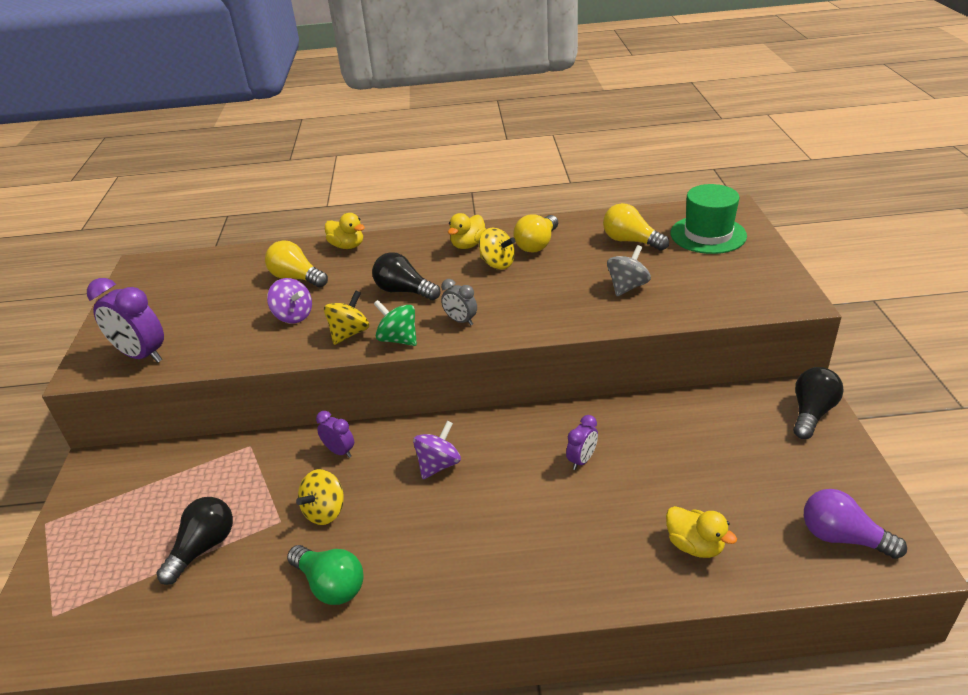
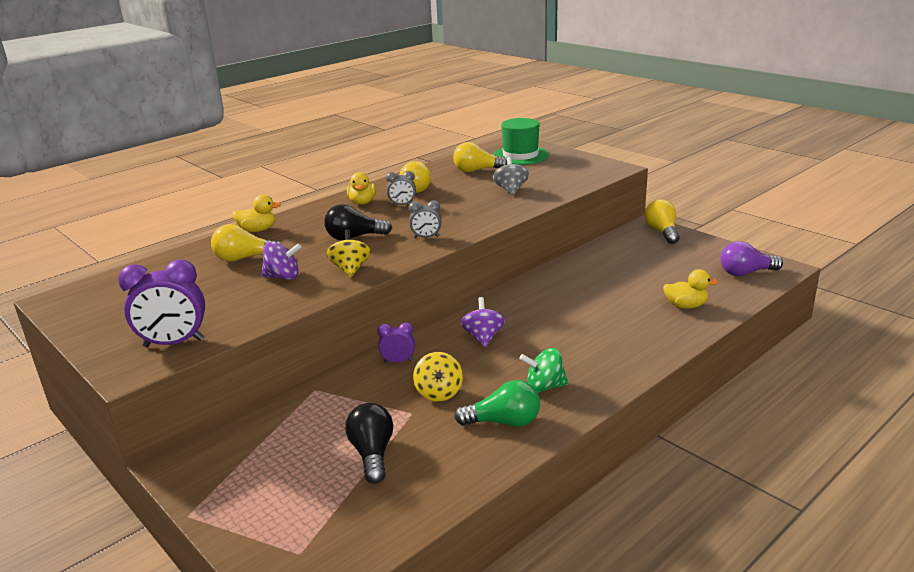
camera: 40 degrees left, 10 degrees down
green spinning top [374,300,417,346] -> green spinning top moved to [519,348,569,393]
yellow spinning top [479,228,515,270] -> grey clock [386,171,416,206]
purple clock [566,415,598,470] -> none
black light bulb [793,367,843,439] -> yellow light bulb [645,200,679,244]

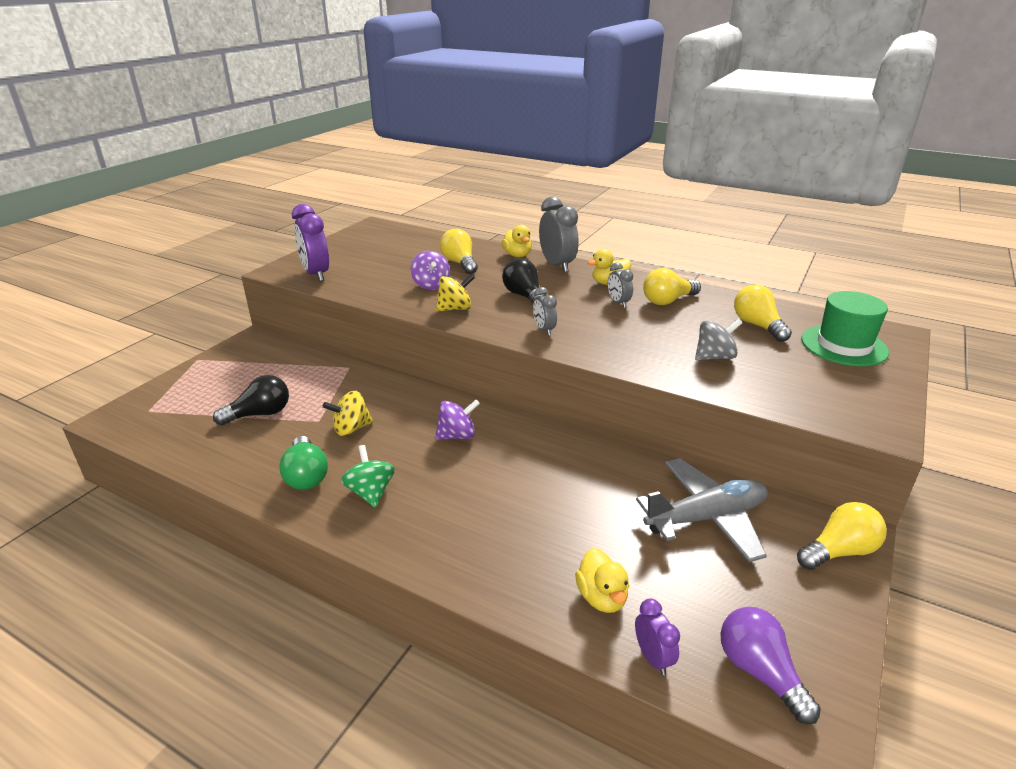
camera: 70 degrees right, 5 degrees up
purple clock [377,323,415,363] -> purple clock moved to [635,598,680,675]
none -> grey clock [539,197,579,272]
none -> grey plane [636,458,768,562]

